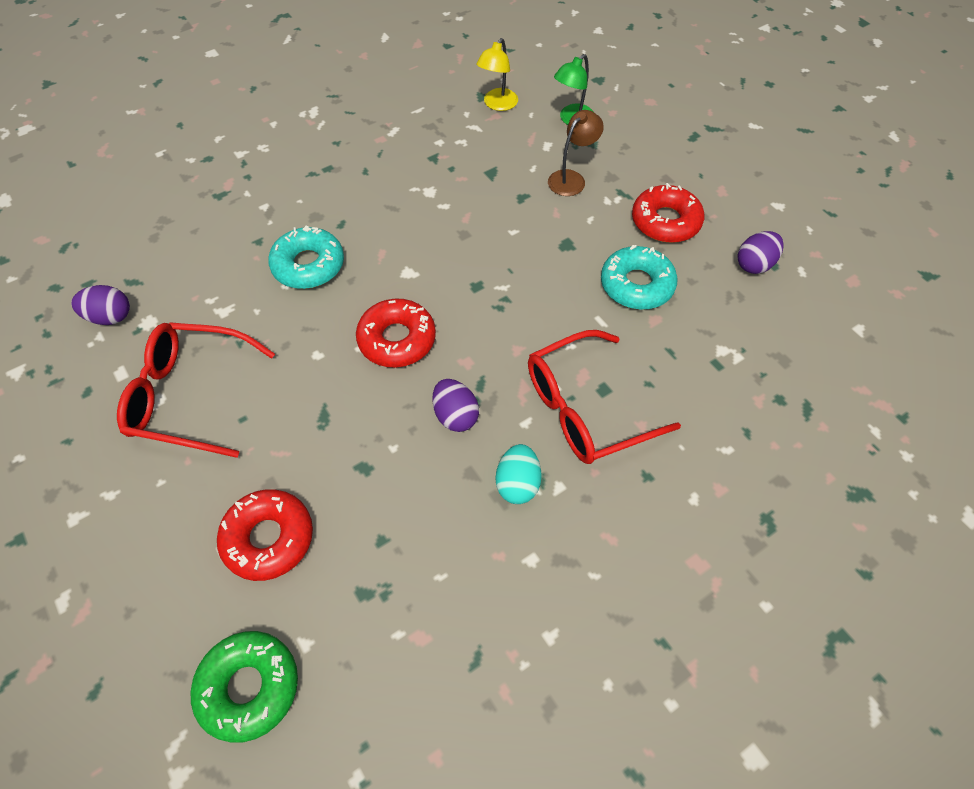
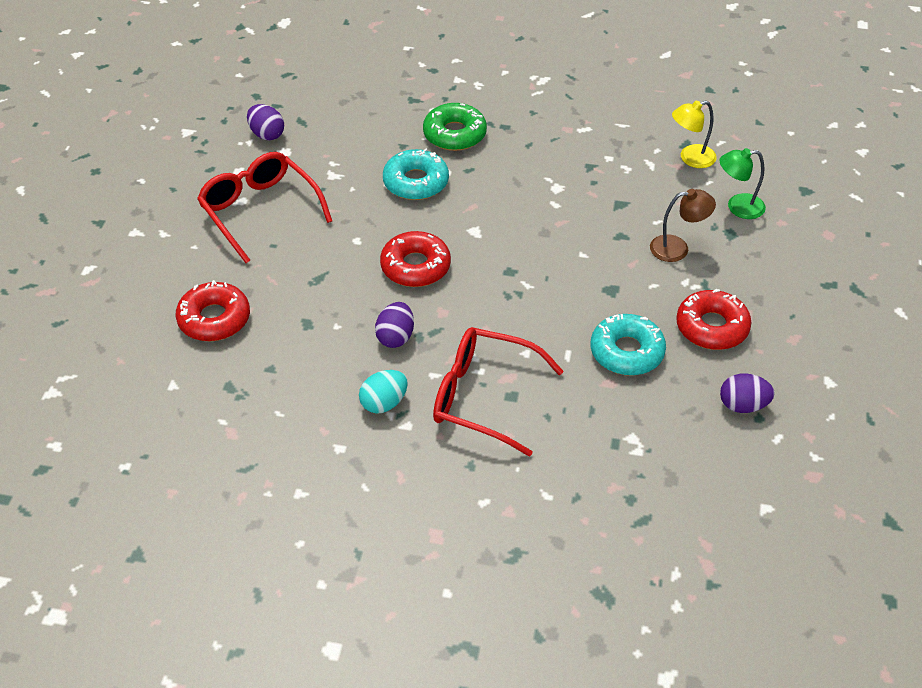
camera: 45 degrees right, 10 degrees down
green donut [191,631,298,743] -> green donut moved to [423,103,487,151]

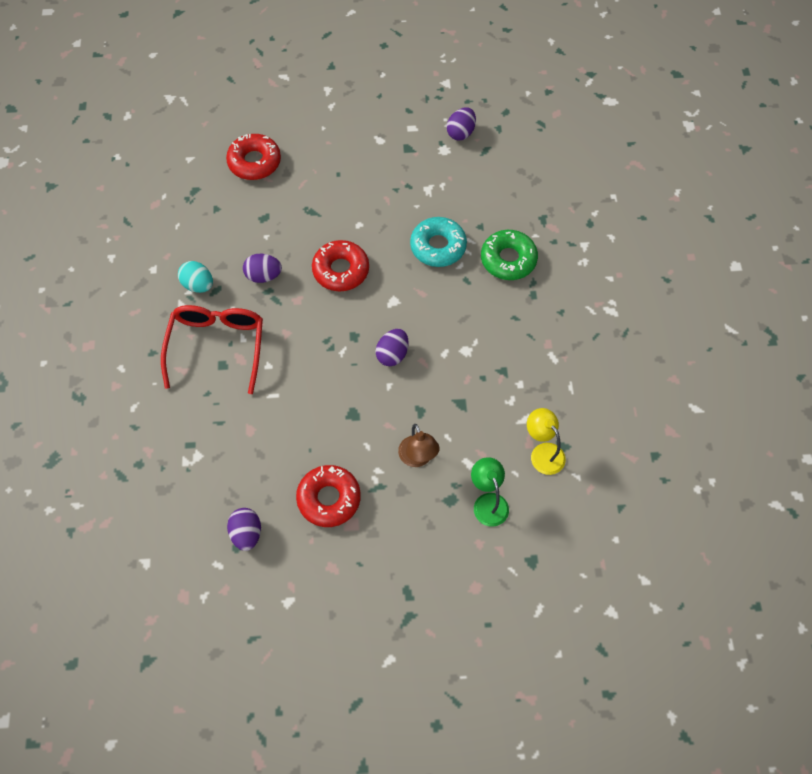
camera: 75 degrees right, 15 degrees up
red glasses [197,152,332,263] -> none
turquoise donut [591,314,666,376] -> none
none -> purple egg [376,329,409,366]

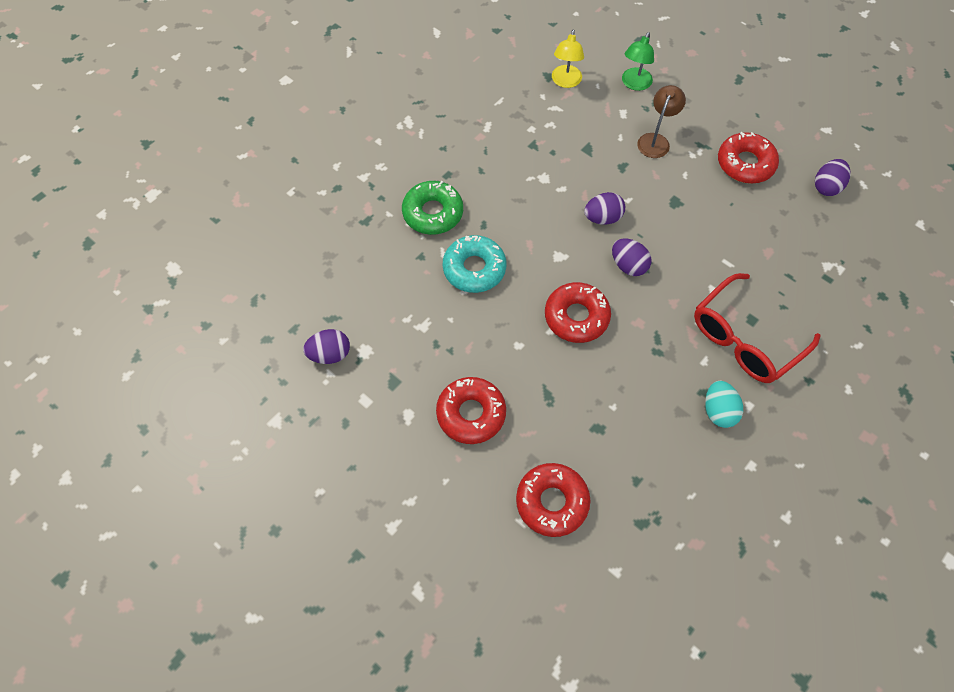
camera: 135 degrees left, 0 degrees up
purple egg [243,254,282,283] -> purple egg moved to [612,238,651,276]
none -> red donut [436,377,506,444]

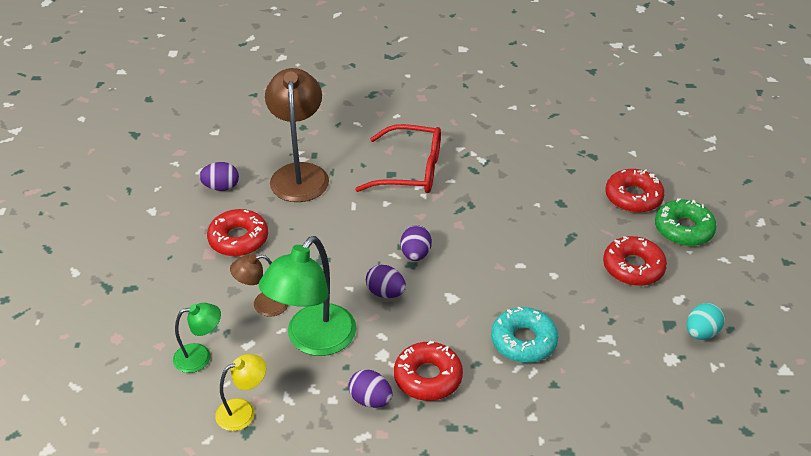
camera: 130 degrees left, 20 degrees down
purple egg [303,329,350,364] -> purple egg moved to [348,369,393,408]
green donut [402,181,463,235] -> green donut moved to [655,198,717,246]
red donut [545,282,611,343] -> red donut moved to [394,341,463,401]
turquoise egg [705,381,743,428] -> turquoise egg moved to [687,303,724,340]
none -> green lamp [259,236,356,356]
none -> brown lamp [265,68,329,202]

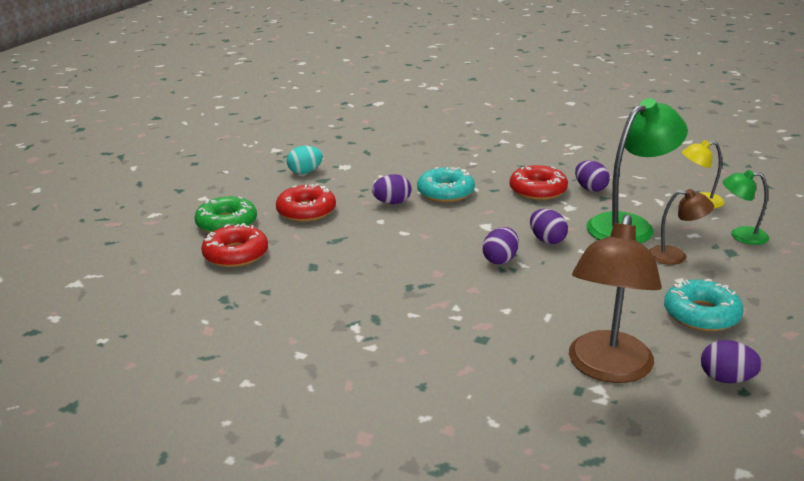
camera: 155 degrees left, 15 degrees down
red donut [207,209,268,256] -> turquoise donut [664,279,744,331]
red glasses [355,124,441,193] -> none
none -> purple egg [372,174,411,204]

